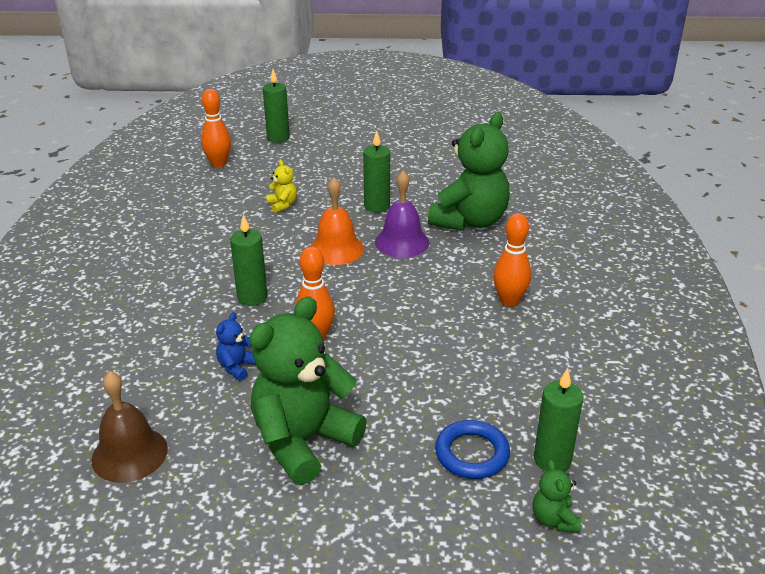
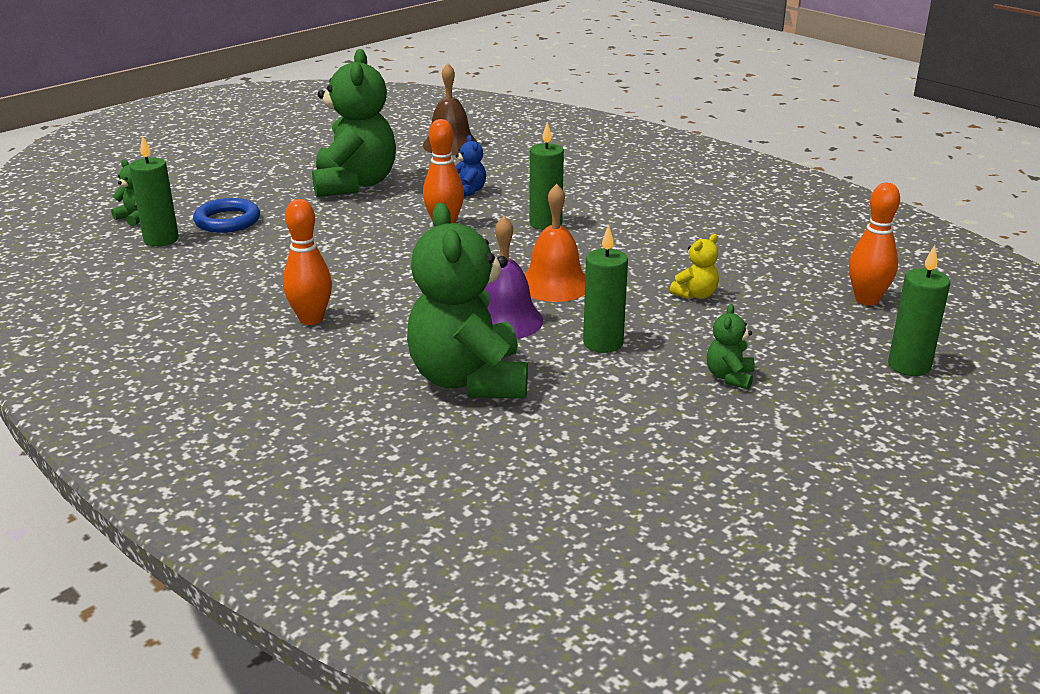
camera: 135 degrees right, 5 degrees down
yellow teddy bear [266,160,297,213] -> yellow teddy bear turned 60 degrees counterclockwise [670,234,719,299]
none -> green teddy bear [707,304,755,390]

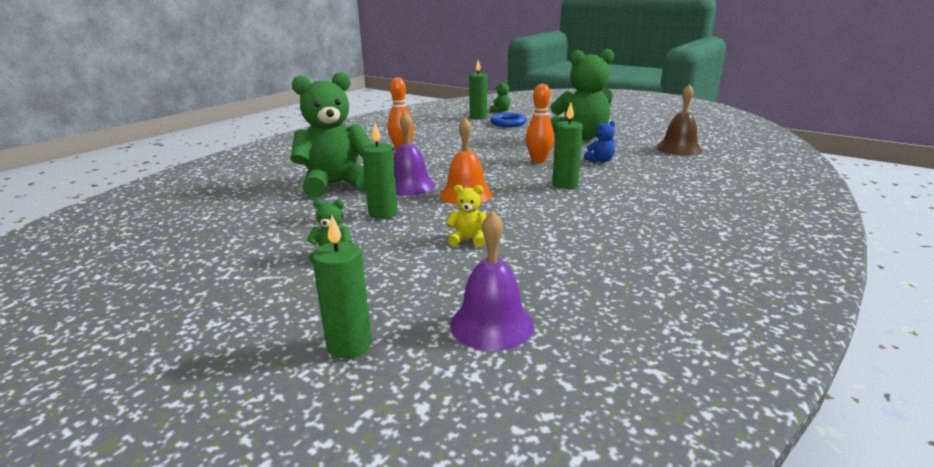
camera: 80 degrees right, 5 degrees down
yellow teddy bear [670,234,719,299] -> yellow teddy bear turned 150 degrees clockwise [446,185,487,247]
orange bowling pin [849,183,900,306] -> purple bell [450,211,534,351]

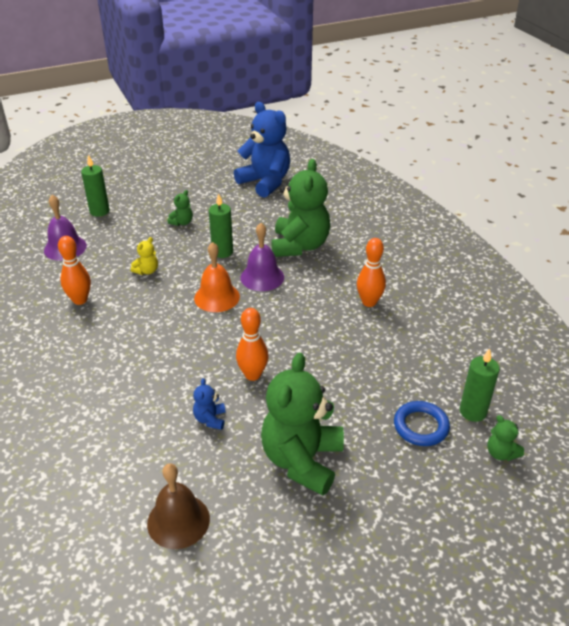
camera: 120 degrees right, 15 degrees up
green candle [552,103,583,189] -> none
none -> orange bowling pin [58,236,91,305]
none -> blue teddy bear [234,102,290,198]

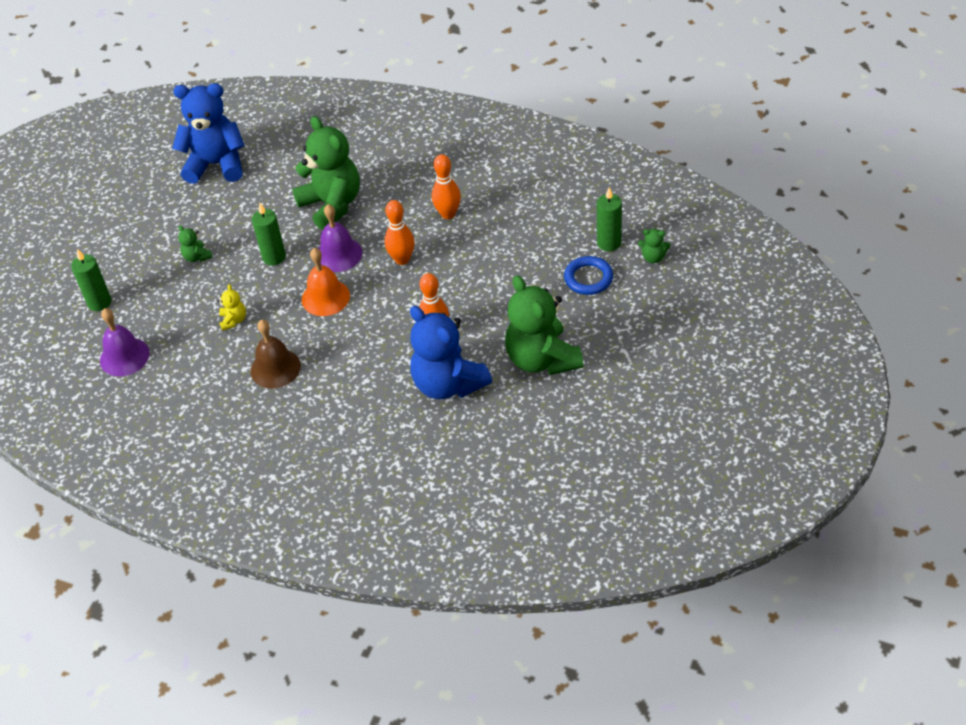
camera: 40 degrees left, 10 degrees up
orange bowling pin [58,236,91,305] -> orange bowling pin moved to [385,200,415,265]
brown bell [147,463,210,549] -> brown bell moved to [251,320,301,389]
green teddy bear [167,190,193,226] -> green teddy bear turned 150 degrees clockwise [178,225,213,262]
blue teddy bear [193,378,226,430] -> blue teddy bear [410,306,492,399], size x2.39

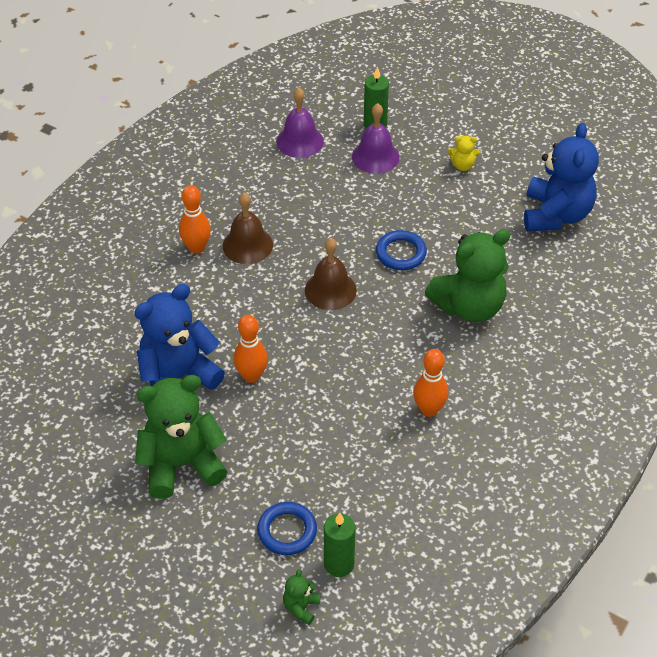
camera: 95 degrees right, 0 degrees up
green teddy bear [178,225,213,262] -> none
yellow teddy bear [218,284,246,331] -> yellow teddy bear moved to [448,136,480,171]
green candle [252,203,286,266] -> blue ring [376,230,427,270]
orange bell [302,248,350,316] -> brown bell [305,238,357,310]
purple bell [318,204,362,272] -> purple bell moved to [352,103,400,174]
orange bowling pin [385,200,415,265] -> orange bowling pin moved to [179,185,211,254]

